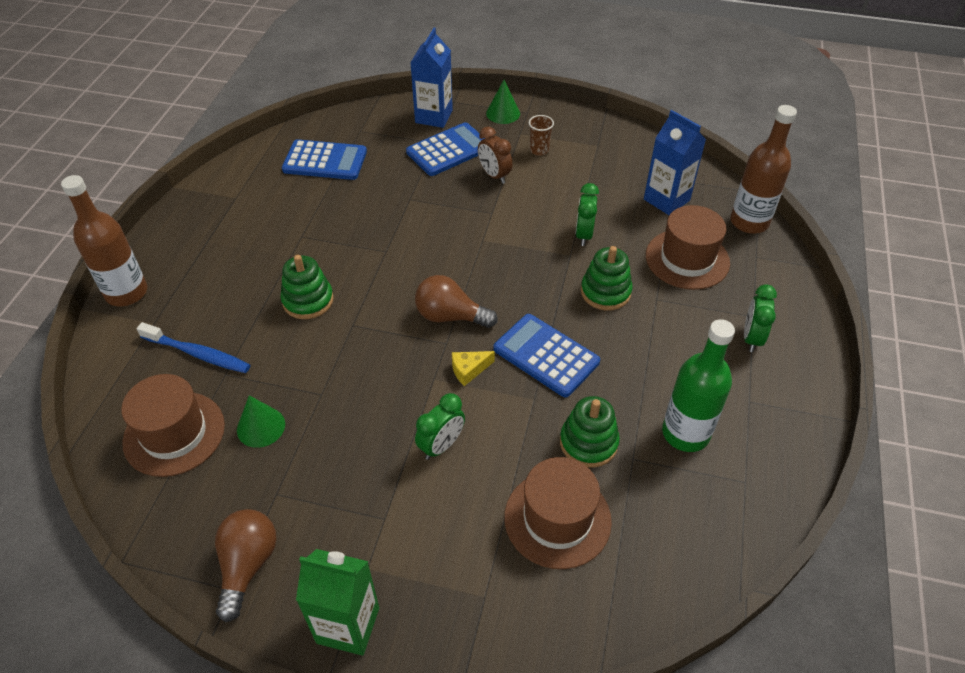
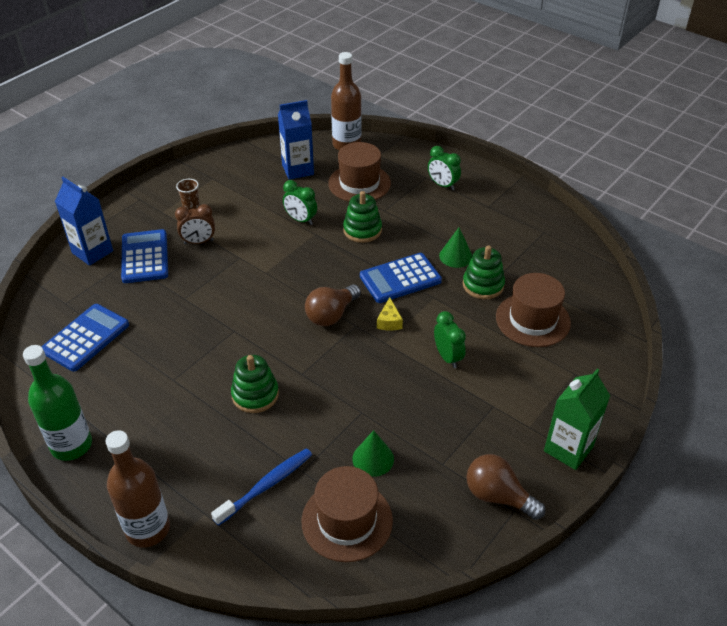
camera: 65 degrees left, 5 degrees down
green cone [486,80,520,124] -> green cone moved to [439,228,473,268]
green bottle [662,319,735,452] -> green bottle moved to [23,345,92,461]

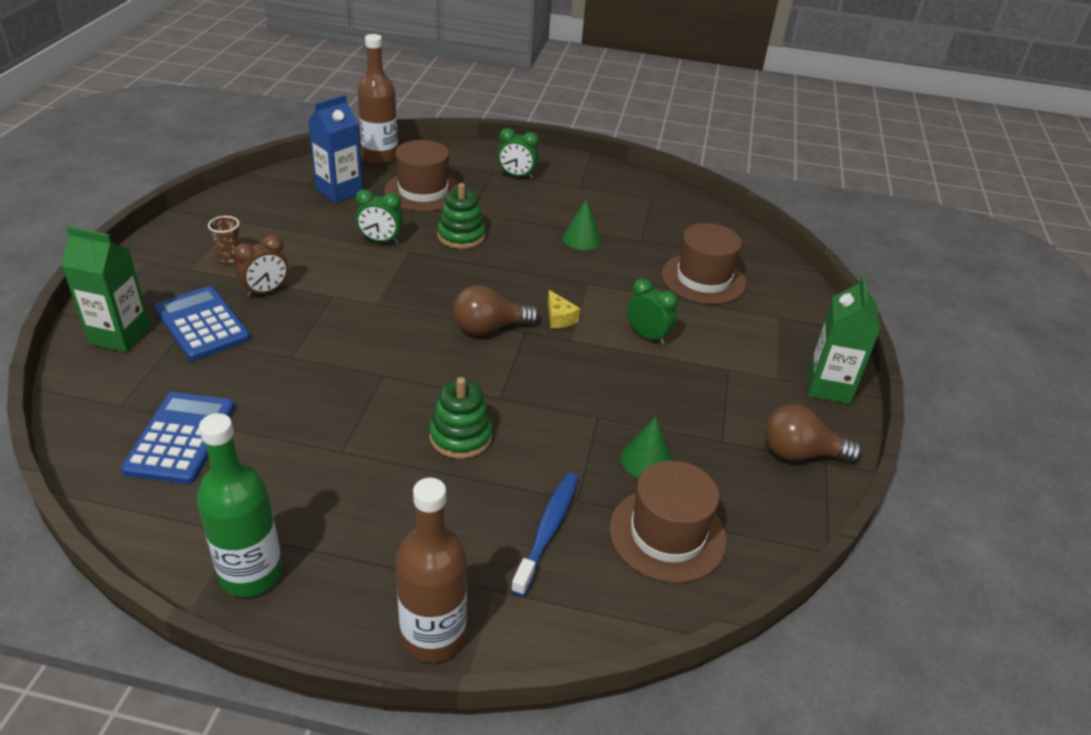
camera: 30 degrees left, 5 degrees down
blue carton [55,177,113,266] -> green carton [61,226,151,352]
brown light bulb [305,284,361,326] -> brown light bulb turned 60 degrees clockwise [453,285,539,335]
blue calculator [360,253,442,303] -> none
green stacking toy [463,245,505,299] -> none

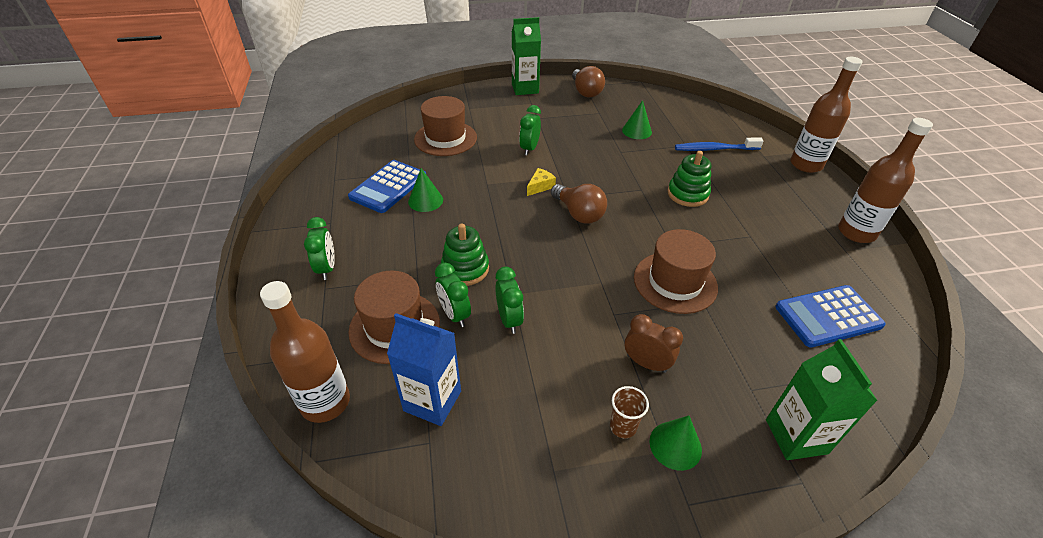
camera: 110 degrees left, 5 degrees up
blue calculator [154,286,250,360] -> blue calculator moved to [348,160,426,213]
green bottle [197,413,283,597] -> brown bottle [838,118,933,243]
brown hat [610,460,727,583] -> brown hat moved to [634,229,718,314]
none -> green clock [435,263,471,327]
none -> green cone [649,415,702,471]

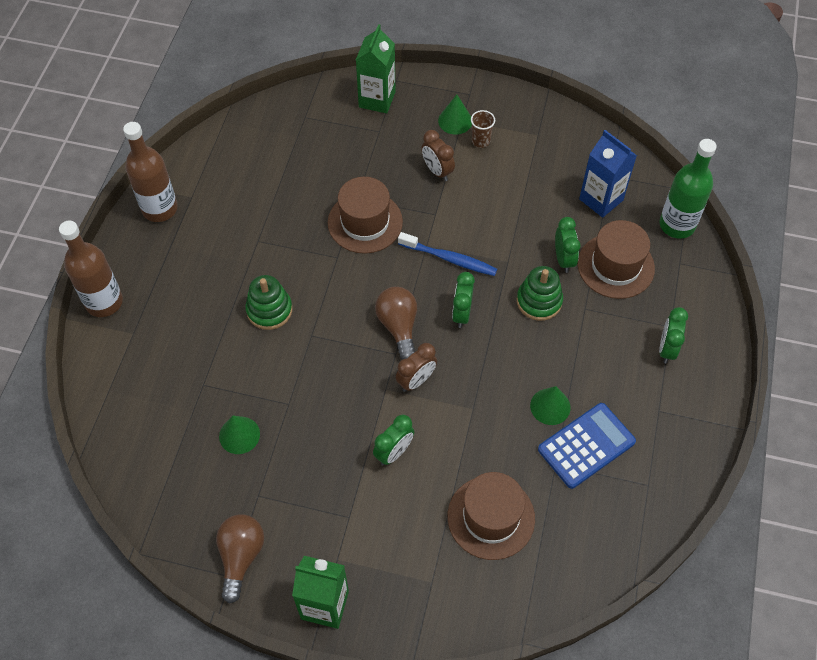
camera: 155 degrees left, 15 degrees up
brown bottle [260,281,350,423] -> green bottle [660,139,717,239]
green clock [495,267,524,334] -> green clock moved to [452,272,475,328]
yellow cheese [527,168,556,196] -> brown clock [396,343,437,392]
blue toothbrush [675,137,764,151] -> blue toothbrush moved to [398,232,497,276]
blue calculator [775,285,886,348] -> none

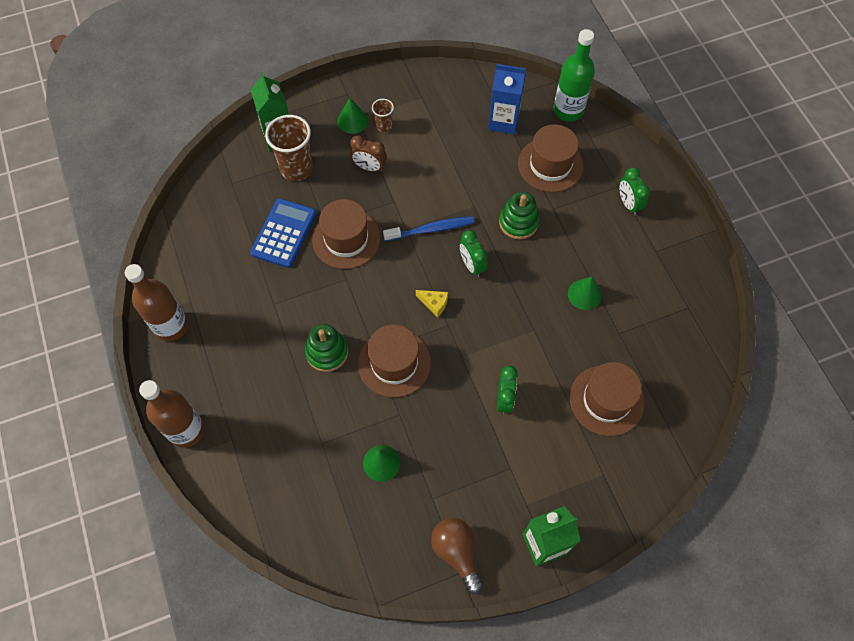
camera: 35 degrees left, 5 degrees up
brown light bulb [375,287,417,360] -> yellow cheese [416,290,448,317]
brown clock [396,343,437,392] -> none
blue calculator [538,403,636,489] -> blue calculator moved to [250,198,316,268]
green clock [555,217,580,273] -> none
none -> brown cup [265,115,313,181]
none -> brown hat [358,325,431,398]

